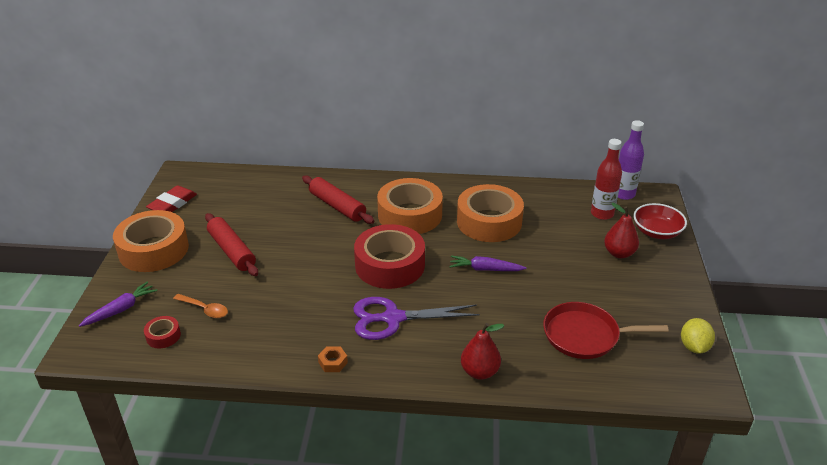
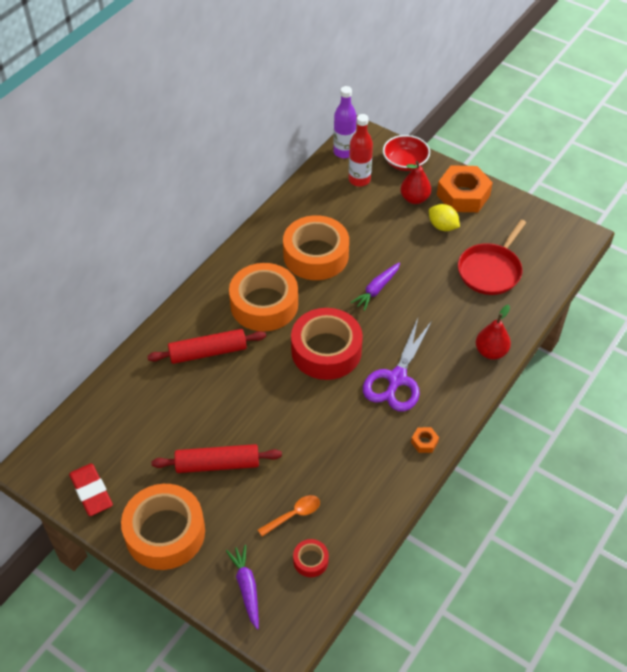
camera: 60 degrees left, 15 degrees up
yellow lemon [681,318,715,354] -> yellow lemon moved to [429,204,460,231]
none -> orange nut [437,165,493,212]

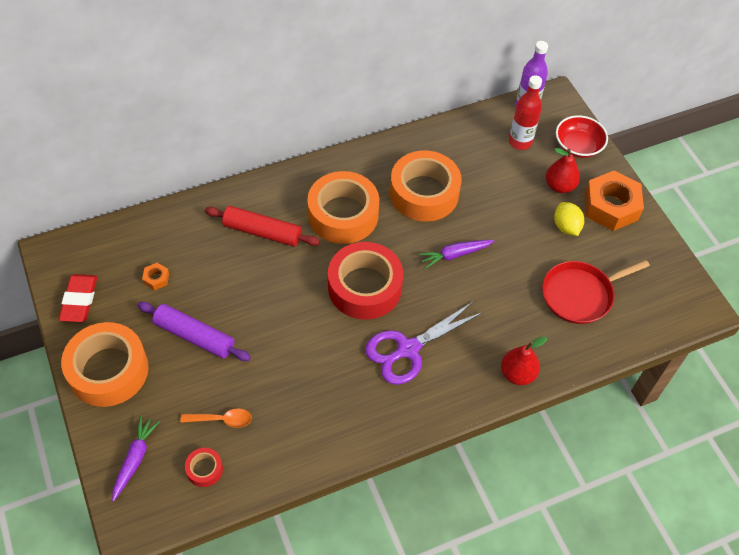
camera: 30 degrees right, 5 degrees up
red rolling pin [152,444,282,473] -> purple rolling pin [137,302,251,361]
orange nut [411,427,439,453] -> orange nut moved to [142,263,169,290]

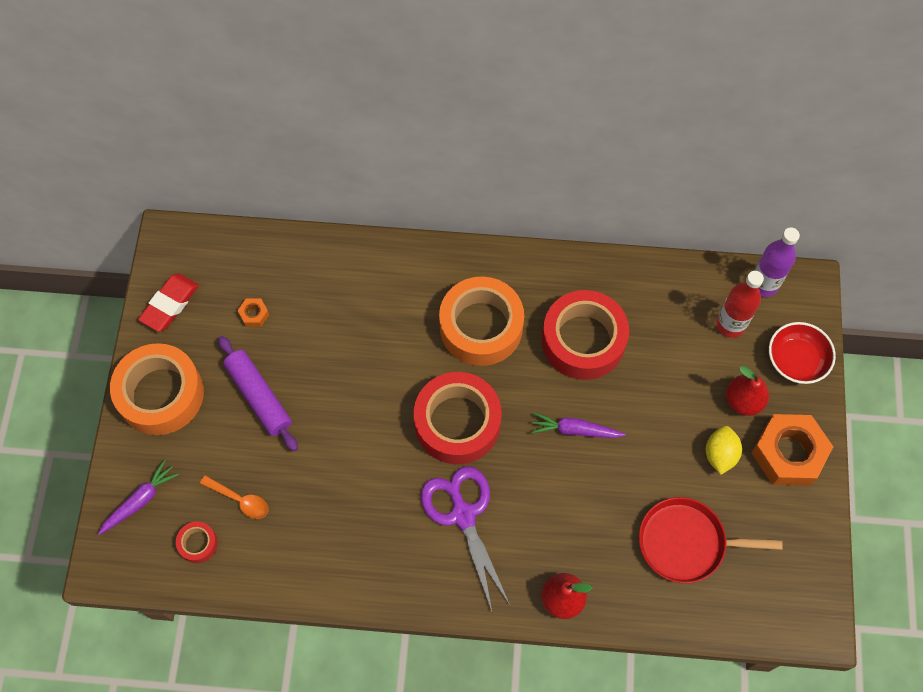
camera: 30 degrees right, 10 degrees up
red rolling pin [205,206,320,247] -> none
purple scissors [365,302,483,385] -> purple scissors turned 75 degrees clockwise [421,466,510,611]
orange tape [390,151,462,221] -> red tape [542,290,629,380]

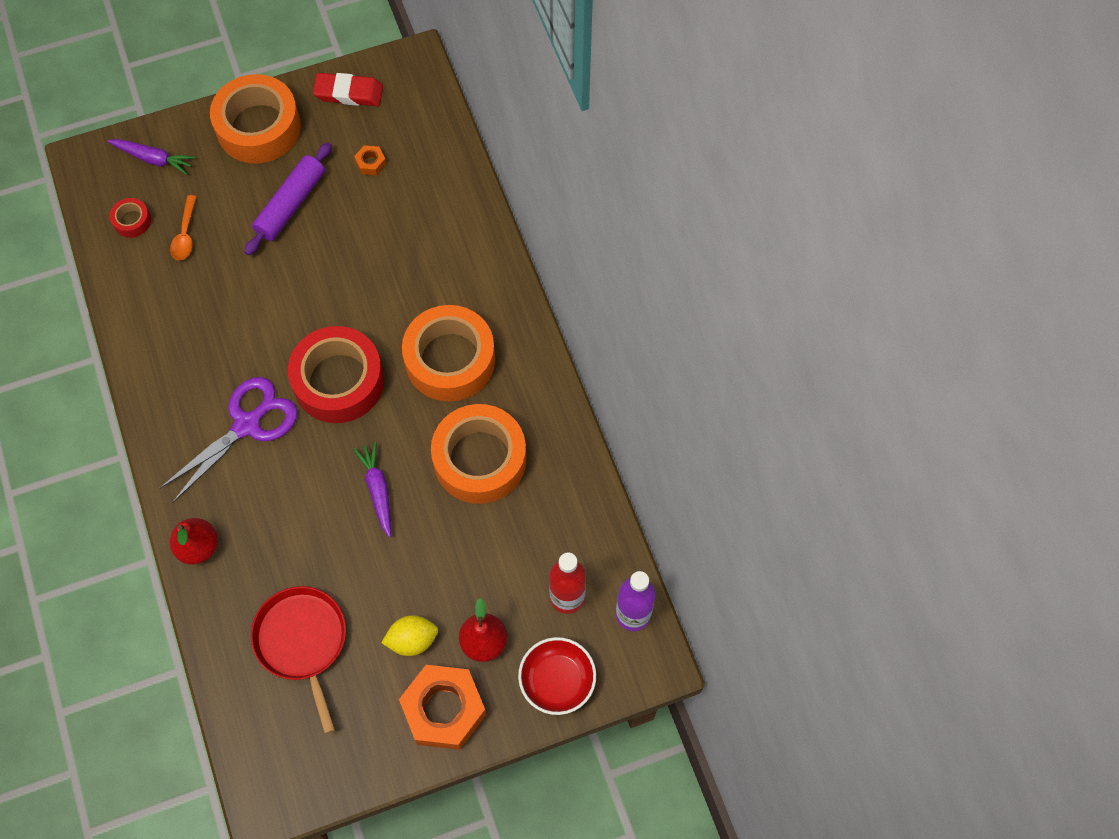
camera: 65 degrees right, 0 degrees up
red tape [542,290,629,380] -> orange tape [431,404,526,504]

